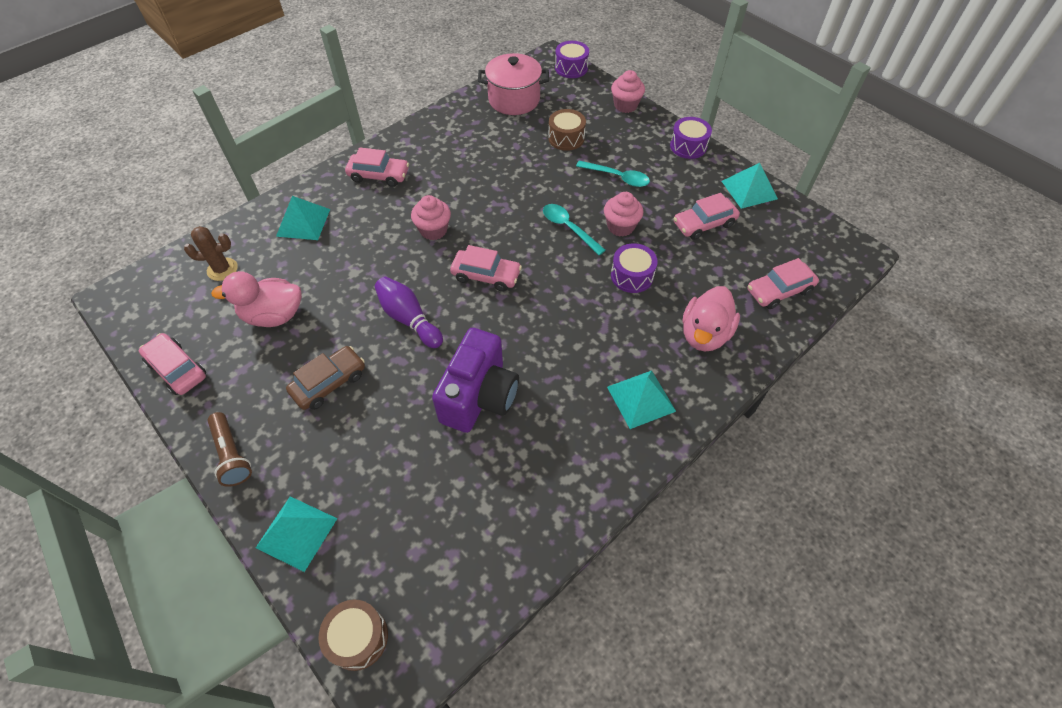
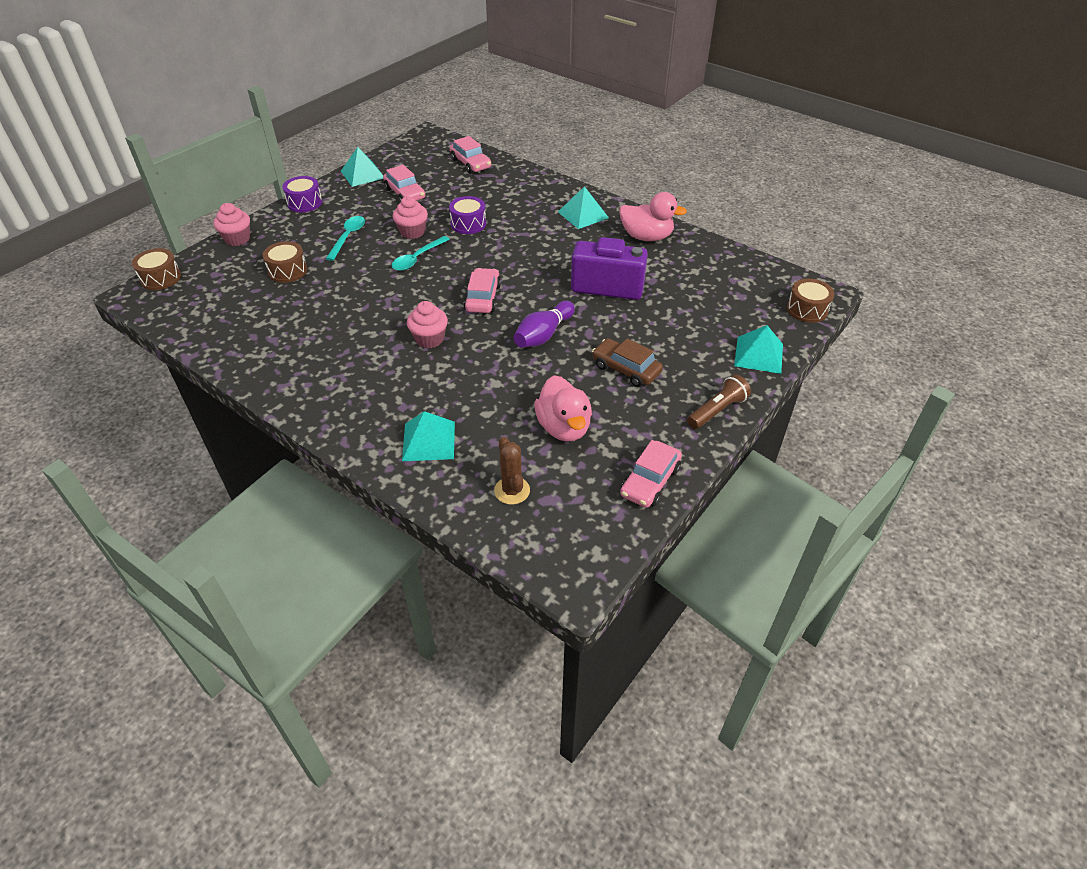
camera: 100 degrees left, 10 degrees down
pink car [345,147,409,187] -> none
pink pot [478,53,549,115] -> none
purple drum [555,41,589,78] -> brown drum [132,248,181,290]
pink duck [682,286,740,352] -> pink duck moved to [619,192,687,241]

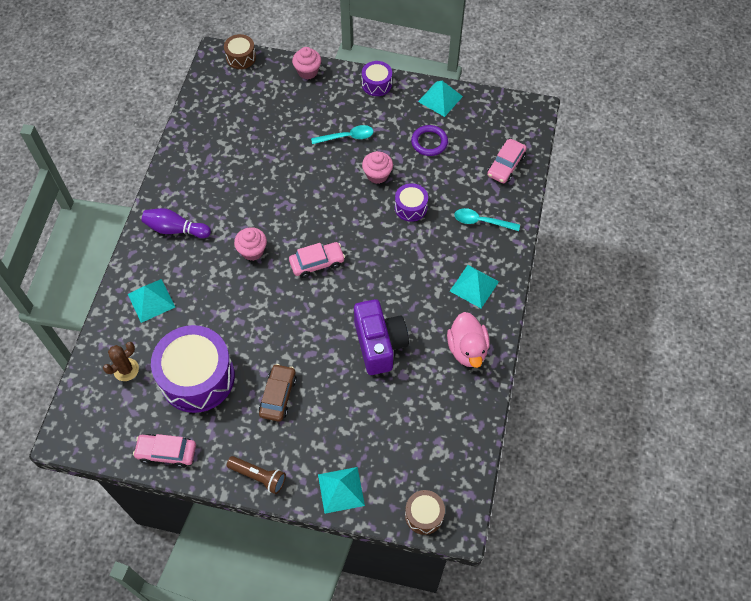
camera: 65 degrees right, 15 degrees up
brown drum [263,241,308,283] -> none
pink car [383,165,425,203] -> purple ring [411,125,448,156]
turquoise spoon [391,236,450,271] -> turquoise spoon moved to [455,208,520,231]
purple bowling pin [514,301,575,348] -> purple bowling pin moved to [142,208,211,238]
pink duck [534,375,592,441] -> purple drum [151,325,235,413]

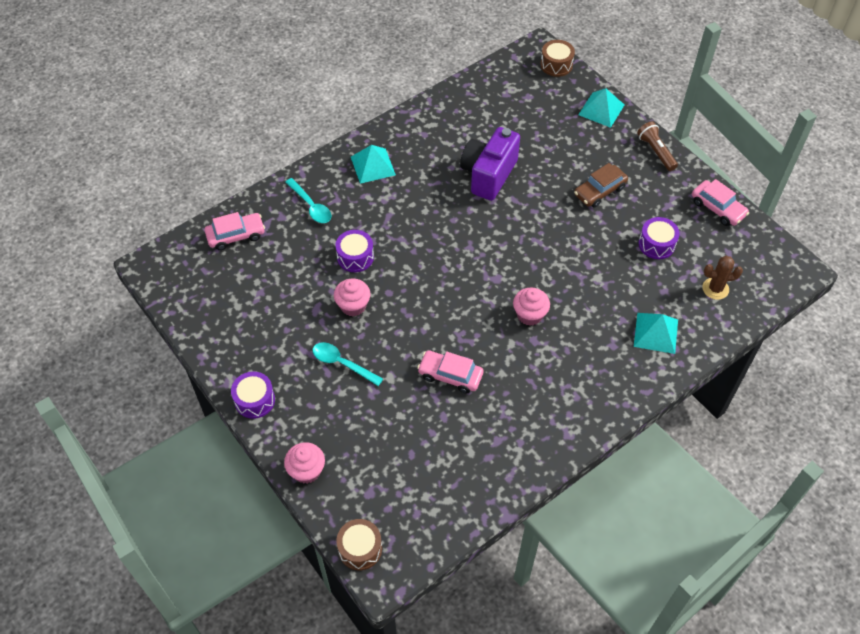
camera: 140 degrees left, 5 degrees down
purple bowling pin [142,208,211,238] -> none
purple drum [151,325,235,413] -> purple drum [639,217,680,259], size x0.48
pink car [289,242,345,278] -> pink car moved to [417,350,483,394]
purple ring [411,125,448,156] -> none
turquoise pyramid [418,81,463,117] -> none
pink duck [447,312,490,368] -> none

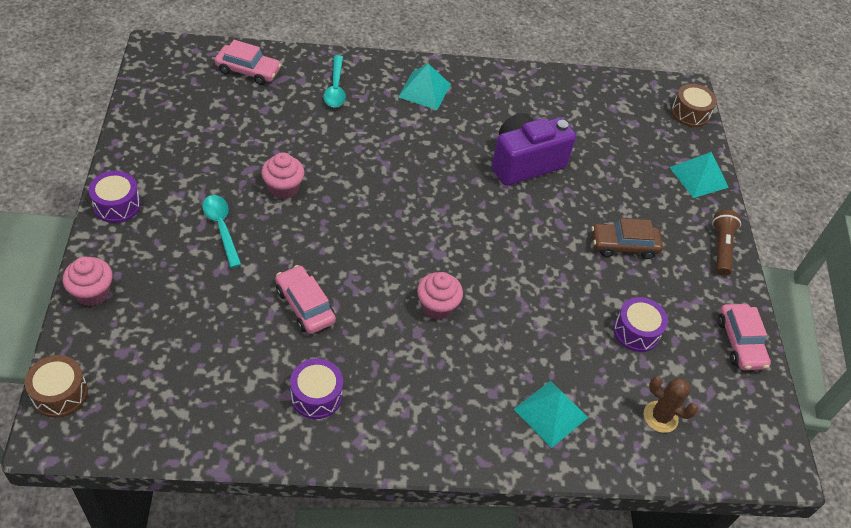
camera: 30 degrees right, 5 degrees down
purple drum [335,230,374,272] -> purple drum moved to [290,359,343,419]

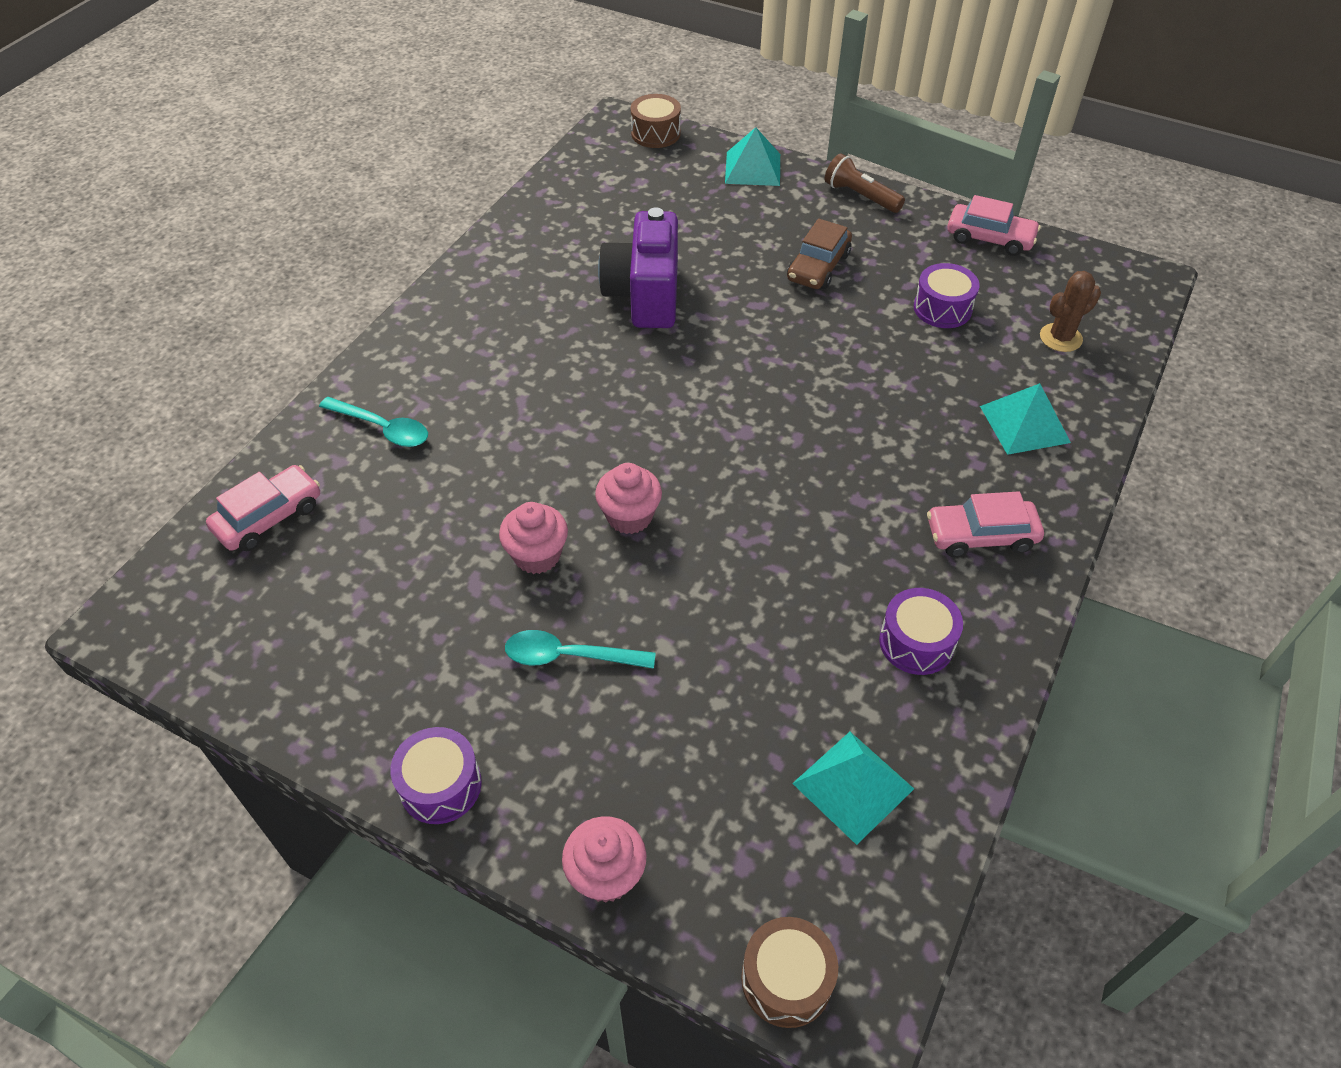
camera: 55 degrees left, 0 degrees up
pink car [275,265,336,334] -> pink car moved to [927,491,1044,557]
turquoise pyramid [398,64,451,110] -> turquoise pyramid moved to [792,732,914,845]
pink cupcake [417,272,463,320] -> pink cupcake moved to [595,463,662,534]

